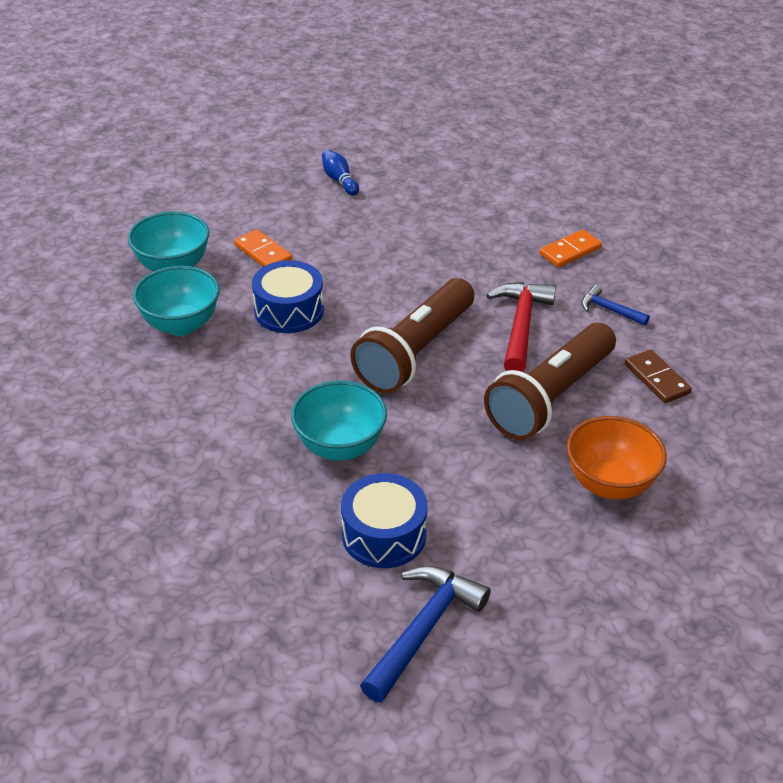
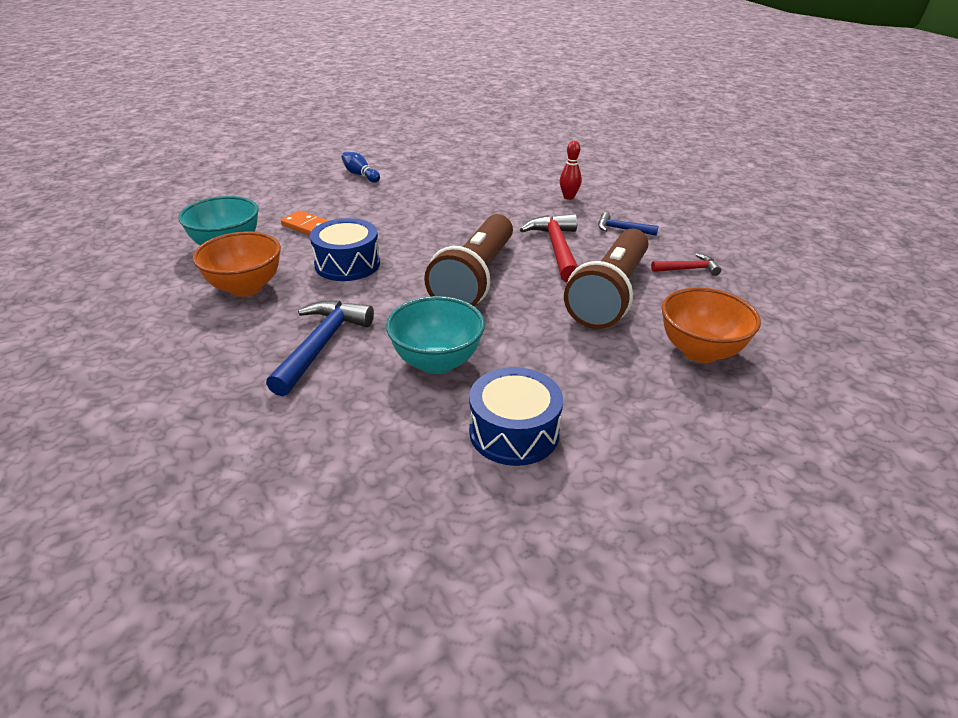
camera: 15 degrees left, 5 degrees down
turquoise bowl [133,266,220,336] -> orange bowl [193,232,281,297]
blue hammer [360,566,491,703] -> blue hammer moved to [266,300,374,396]
orange domino [539,229,602,268] -> red bowling pin [560,141,582,200]
brown domino [625,349,692,403] -> red hammer [651,254,721,276]

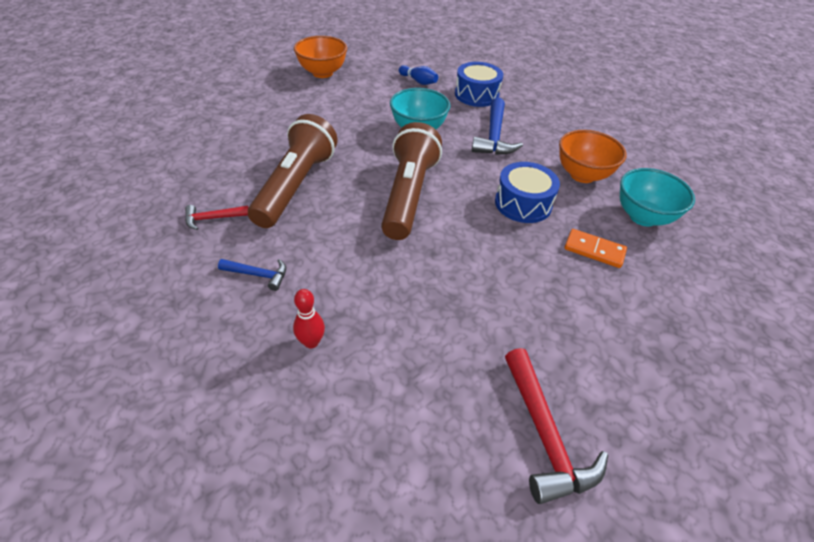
camera: 170 degrees right, 10 degrees up
blue bowling pin [342,152,380,183] -> blue bowling pin moved to [399,65,438,85]
blue drum [469,367,563,466] -> blue drum moved to [455,62,503,107]
red hammer [520,214,578,282] -> red hammer moved to [505,348,608,504]
orange bowl [661,287,761,363] -> orange bowl moved to [294,36,347,78]

